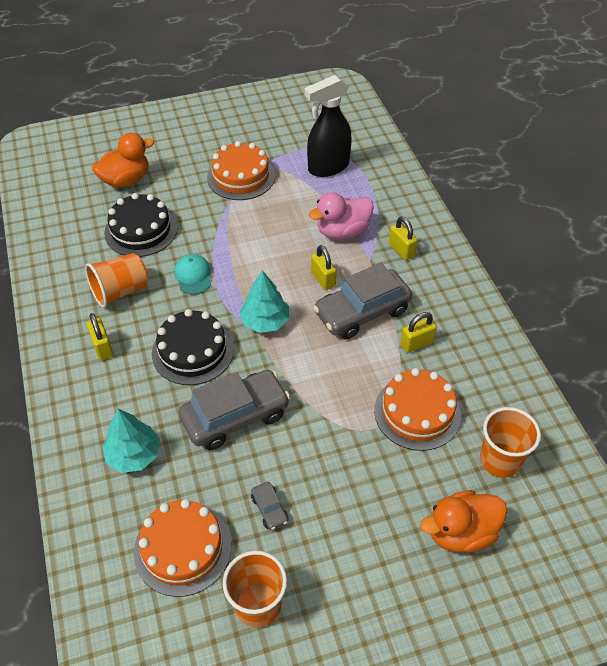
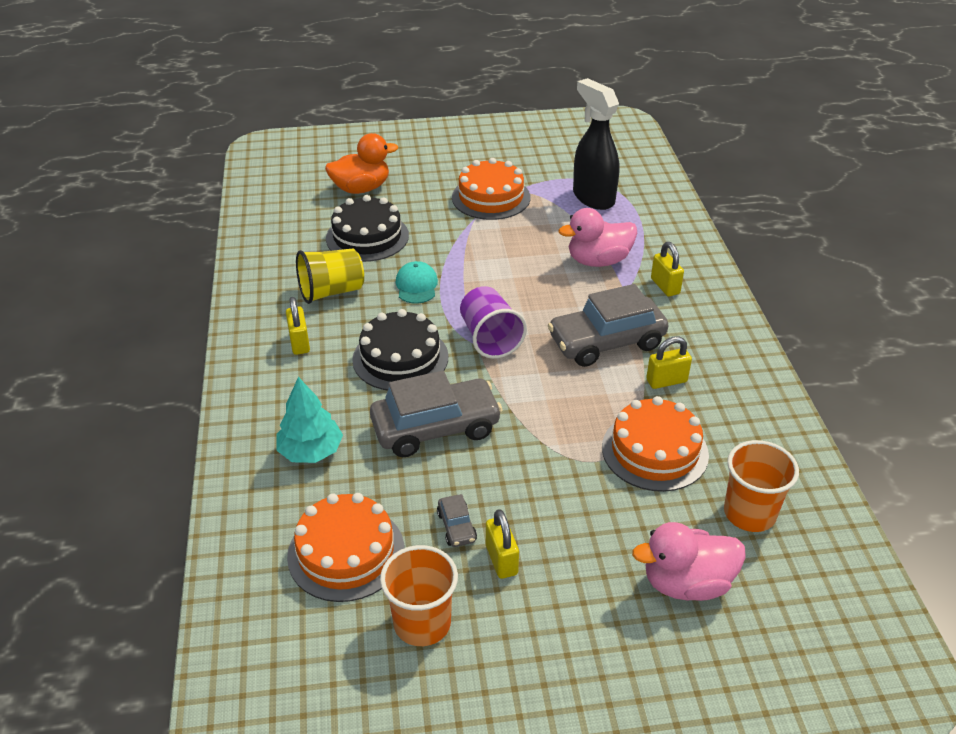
camera: 10 degrees right, 10 degrees down
orange cup [85,253,148,308] -> yellow cup [296,248,364,304]
turquoise tree [239,270,289,333] -> purple cup [460,286,527,359]
black spray bottle [305,75,352,177] -> black spray bottle turned 75 degrees clockwise [573,78,619,210]
yellow padlock [311,245,336,290] -> yellow padlock moved to [486,509,519,579]
orange duck [421,490,507,552] -> pink duck [632,522,746,601]

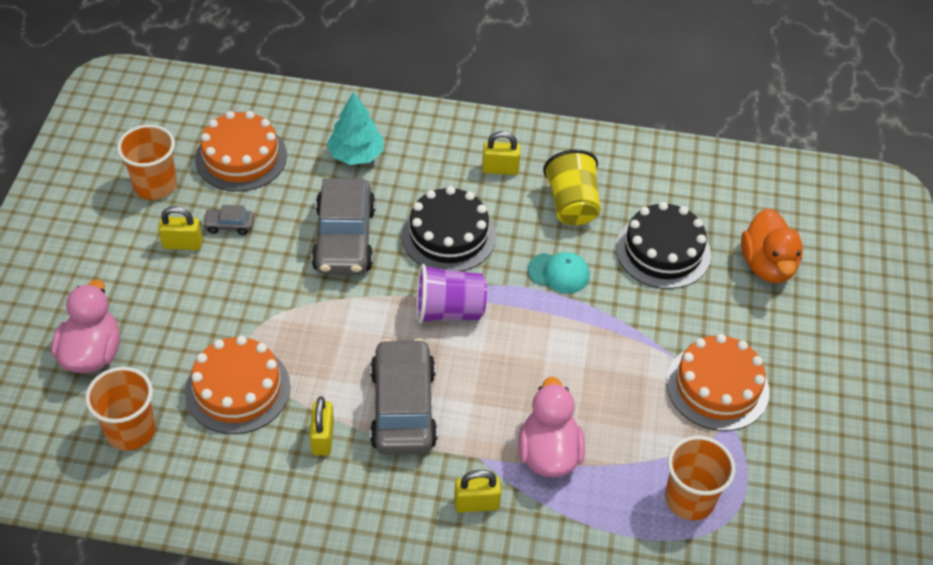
camera: 105 degrees right, 10 degrees up
black spray bottle [573,78,619,210] -> orange cup [665,436,736,520]

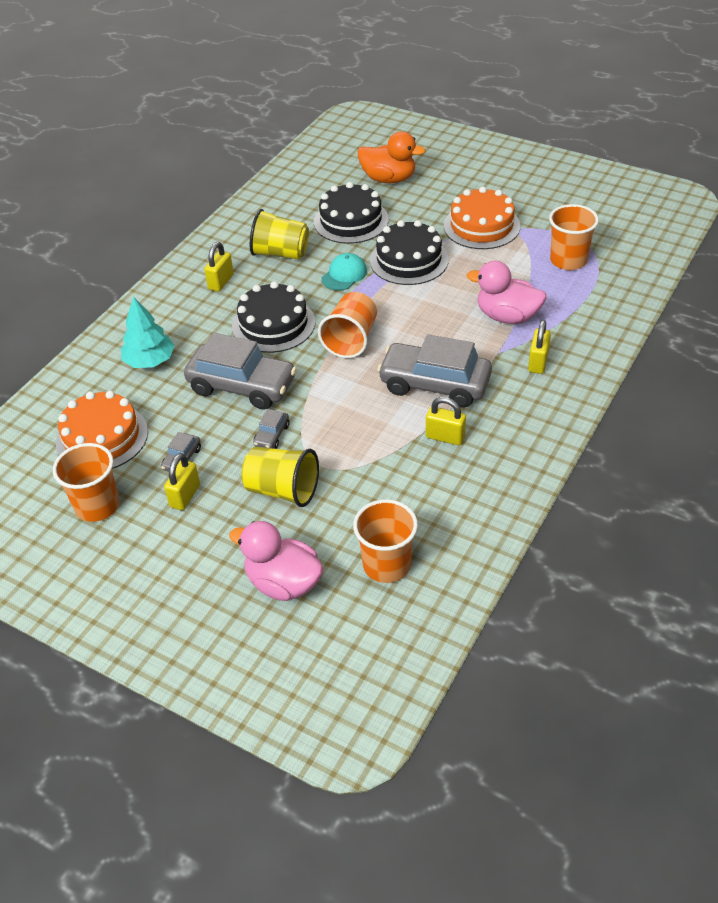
camera: 65 degrees left, 5 degrees down
orange cake [185,336,291,434] -> none
purple cup [416,264,487,324] -> orange cup [318,292,377,358]
none -> yellow cup [241,447,319,507]
none -> grey car [253,409,289,449]
none -> black cake [370,220,449,285]

